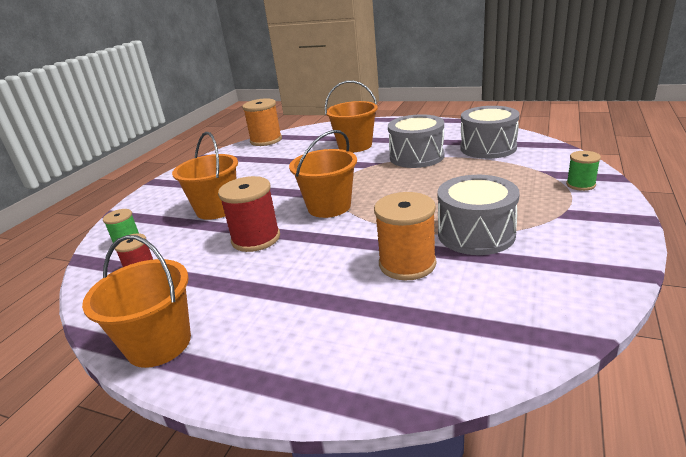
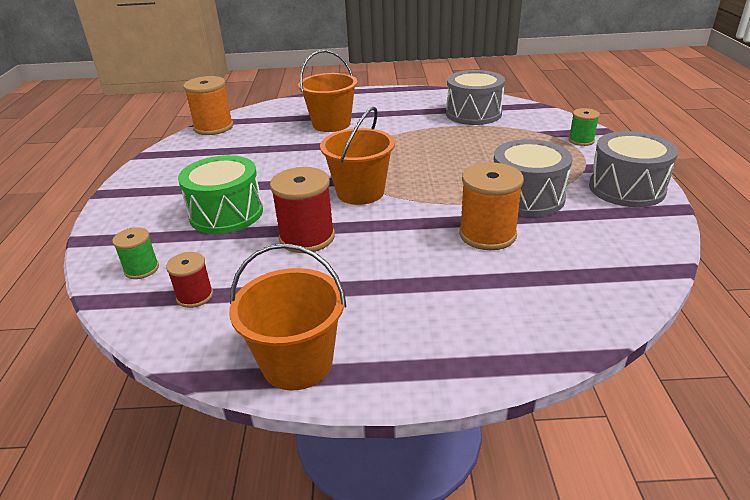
camera: 25 degrees left, 5 degrees up
orange bucket [172,132,238,220] -> green drum [178,155,263,234]
grey drum [388,114,444,168] -> grey drum moved to [589,131,678,207]

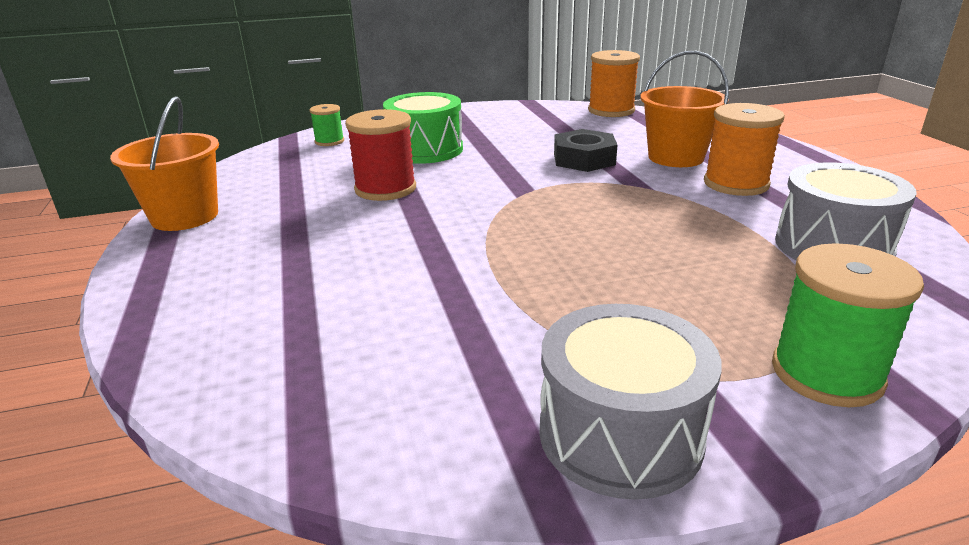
camera: 75 degrees right, 5 degrees down
red spool [166,252,213,308] -> none
orange bucket [320,107,395,205] -> none
orange spool [459,162,524,250] -> orange spool moved to [704,103,785,196]
grey drum [494,139,572,217] -> none
green spool [568,108,600,146] -> green spool [772,243,924,407], size x1.75
none -> black nut [554,129,618,172]

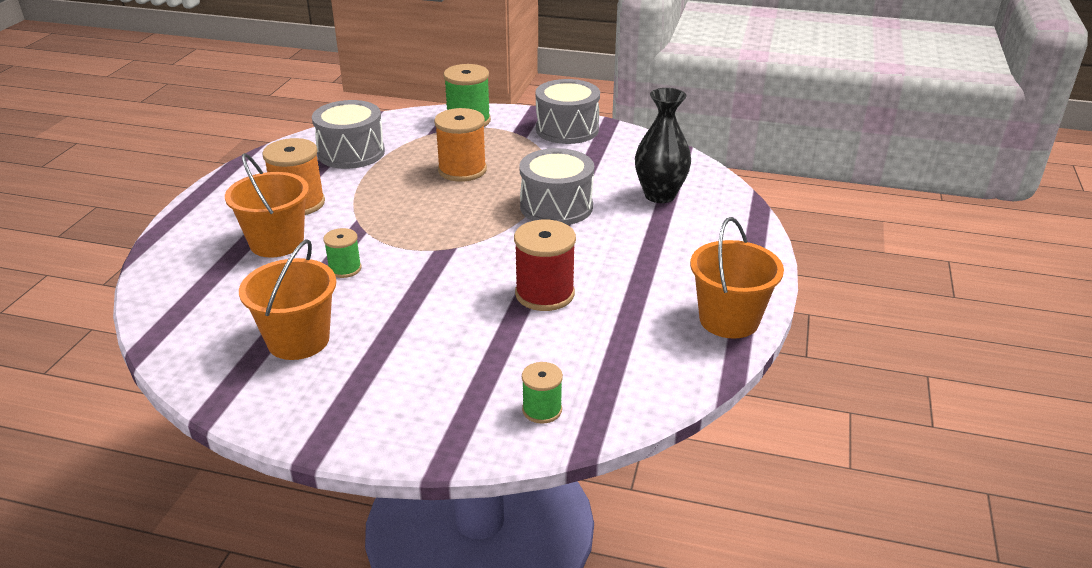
camera: 150 degrees left, 5 degrees up
green drum [383,92,463,164] -> none
black nut [554,129,618,172] -> green spool [323,228,362,278]
orange spool [588,50,640,117] -> orange spool moved to [434,108,487,182]
none -> orange bucket [239,239,336,360]
none -> grey drum [519,148,594,225]
none -> black vase [635,88,691,203]

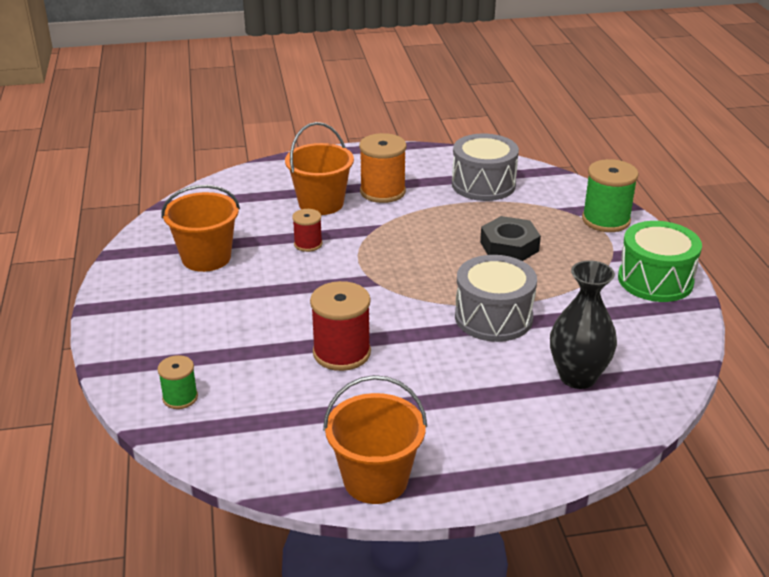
camera: 65 degrees right, 0 degrees up
green spool [323,228,362,278] -> red spool [292,209,322,252]
orange spool [434,108,487,182] -> black nut [480,216,541,261]
grey drum [535,79,600,144] -> green drum [618,221,702,302]

